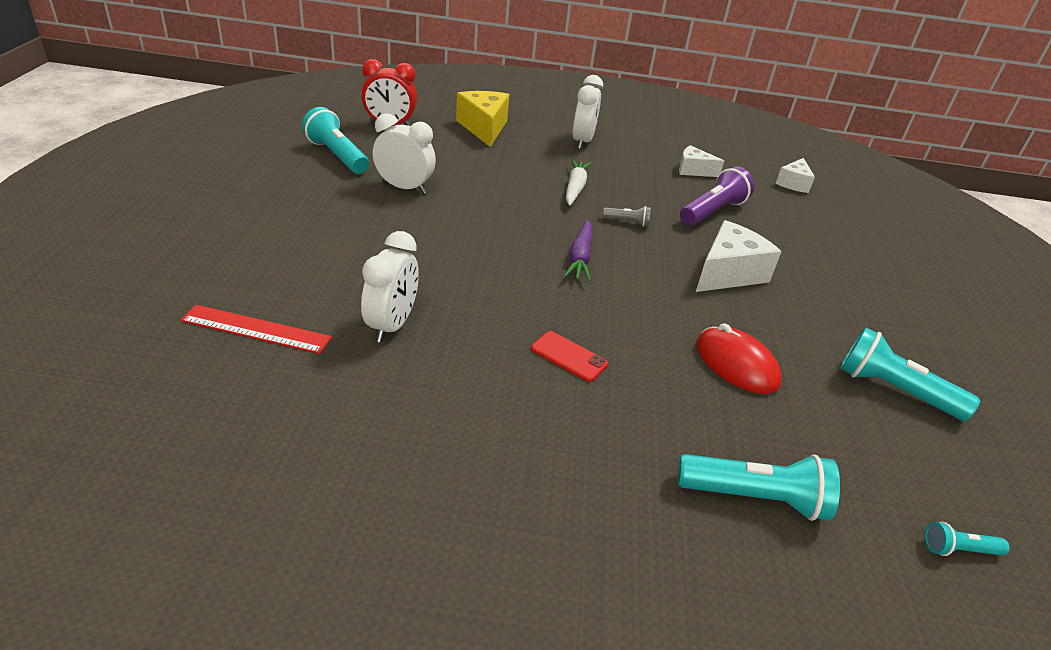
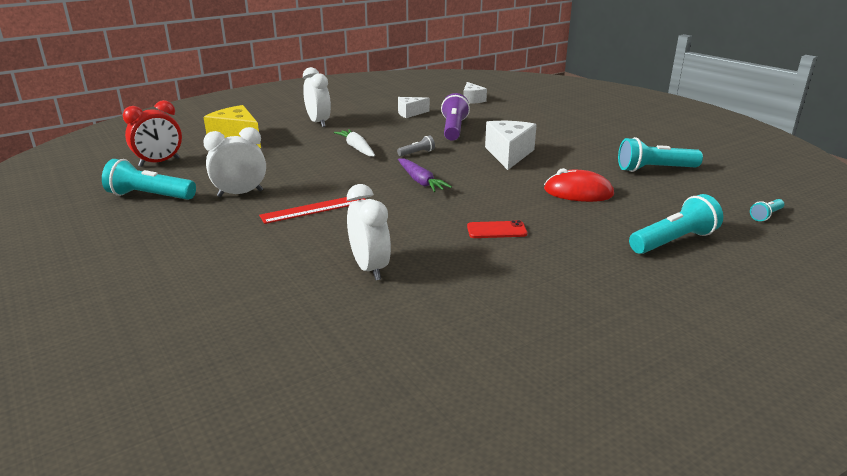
camera: 35 degrees left, 10 degrees down
red ruler [181,305,332,354] -> red ruler moved to [259,197,366,224]

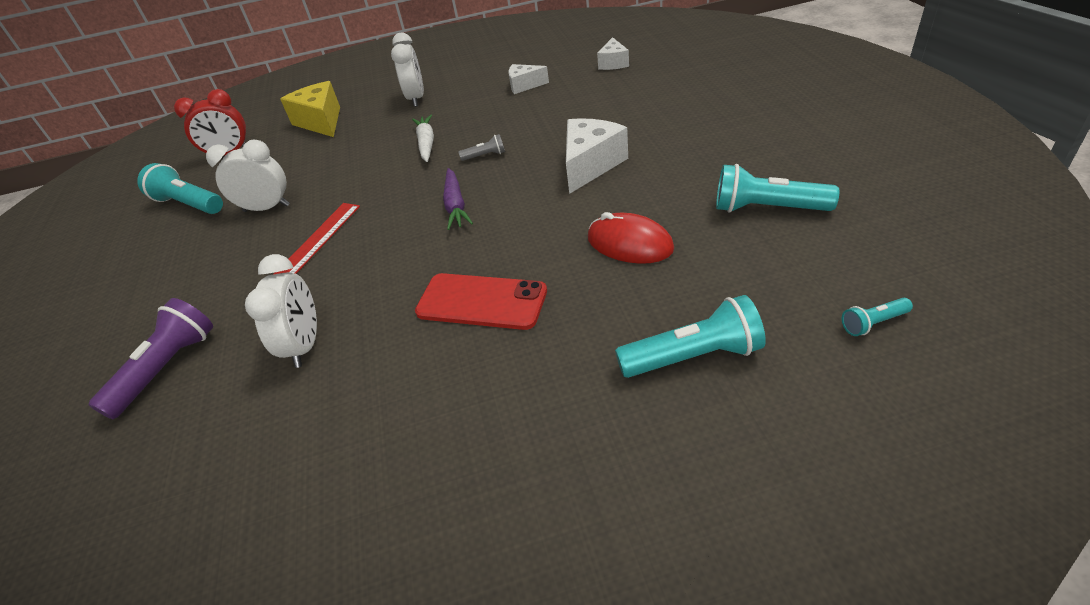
camera: 25 degrees right, 15 degrees up
red ruler [259,197,366,224] -> red ruler turned 60 degrees counterclockwise [274,203,360,274]
purple flashlight [441,93,470,141] -> purple flashlight moved to [88,298,213,419]
red phone [467,220,527,238] -> red phone [415,273,547,330], size x1.74

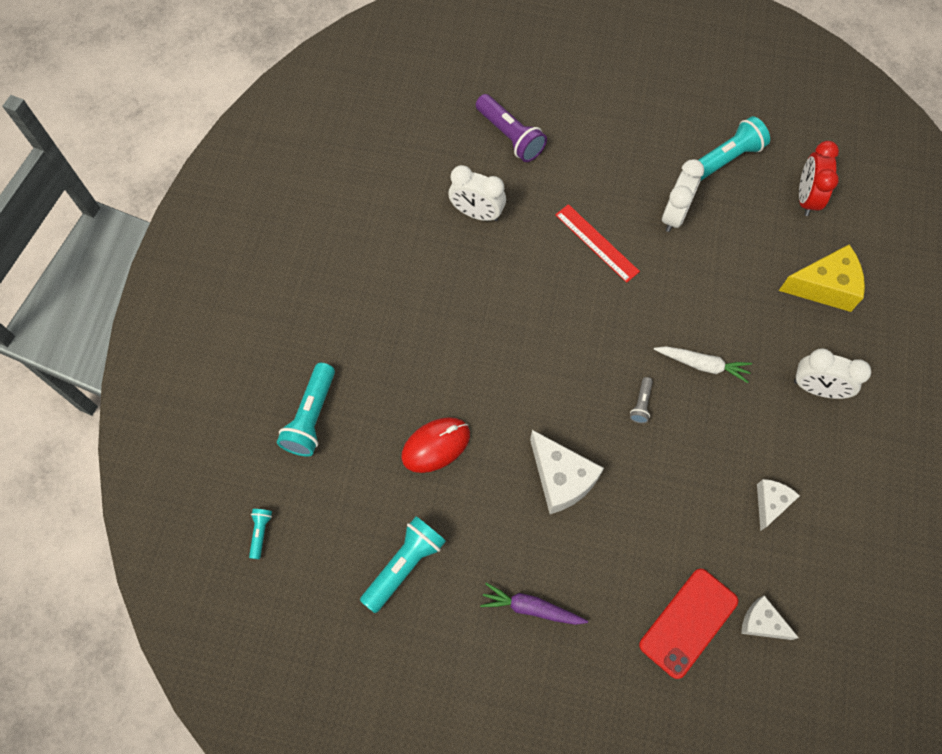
camera: 110 degrees right, 25 degrees up
red phone [415,273,547,330] -> red phone moved to [639,569,738,679]
purple carrot [443,168,473,230] -> purple carrot moved to [480,583,588,625]

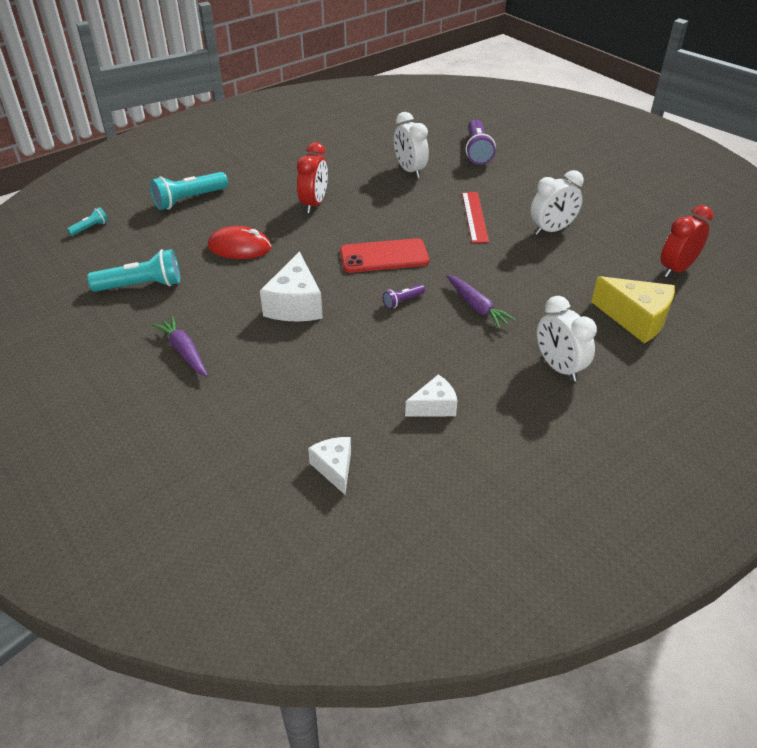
camera: 40 degrees right, 25 degrees down
grey flashlight [630,377,653,424] -> purple flashlight [383,284,425,309]
red phone [639,569,738,679] -> red phone moved to [340,238,429,273]
white carrot [654,346,752,383] -> purple carrot [446,275,516,329]
turquoise flashlight [699,116,770,180] -> none
none -> red clock [297,142,328,213]

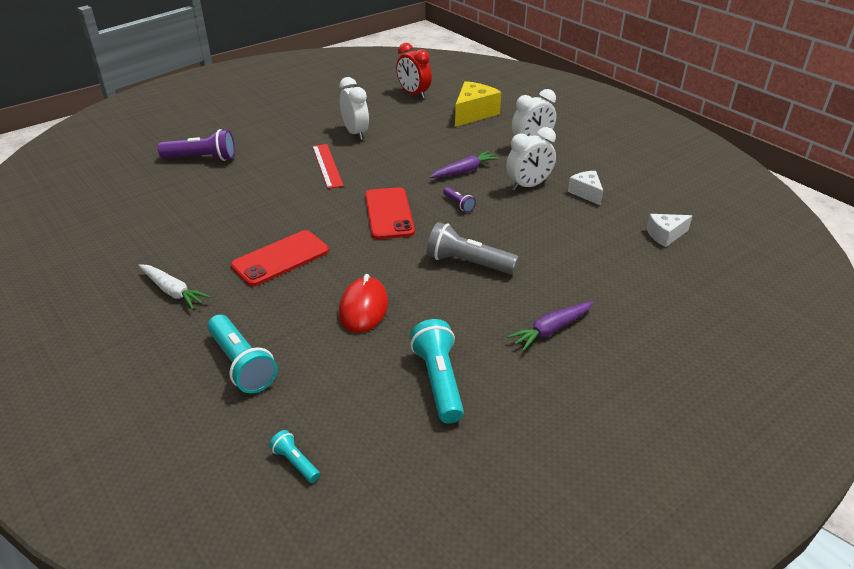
camera: 90 degrees left, 5 degrees down
white cheese [260,251,323,322] -> grey flashlight [427,222,519,274]
red clock [297,142,328,213] -> red phone [231,230,329,286]
white clock [394,112,429,178] -> white clock moved to [506,127,556,190]
red ruler [462,192,489,243] -> red ruler turned 75 degrees clockwise [312,144,344,189]
none -> white carrot [138,264,211,310]

